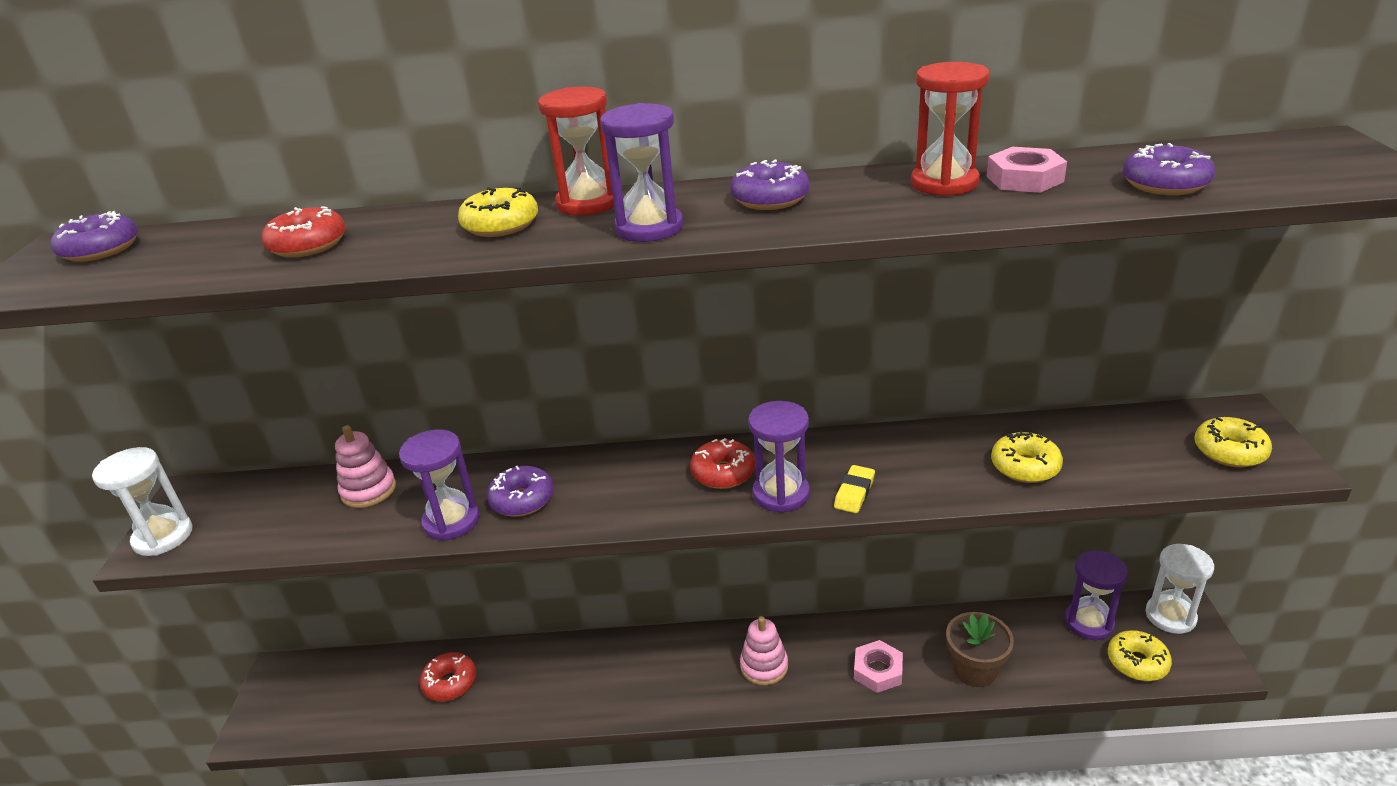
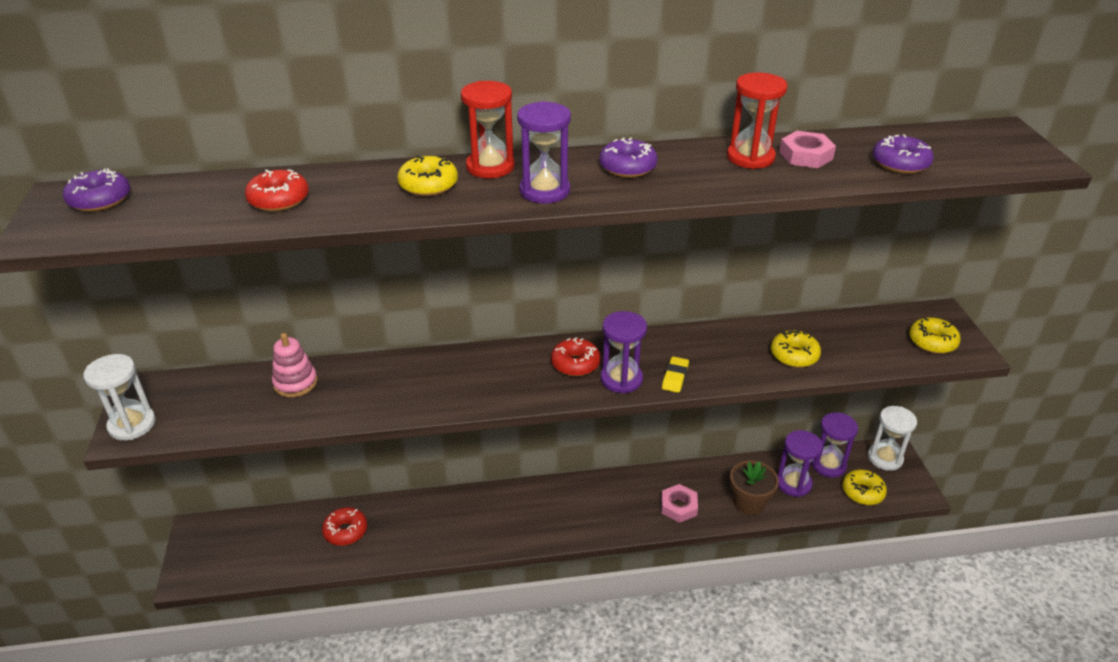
camera: 10 degrees left, 5 degrees up
purple hourglass [399,429,480,541] -> purple hourglass moved to [777,430,823,497]
purple donut [487,466,554,517] -> none
pink stacking toy [740,616,788,685] -> none

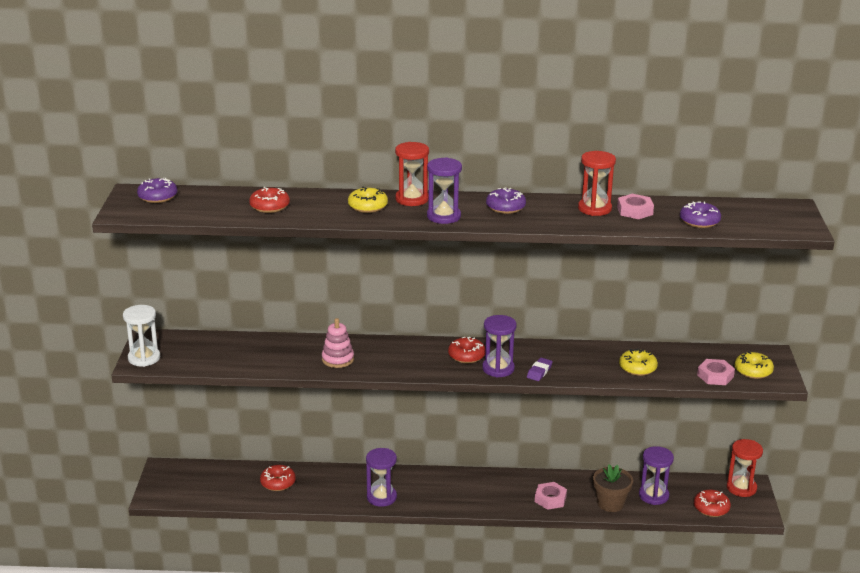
camera: 10 degrees right, 10 degrees down
pink stacking toy [272,333,318,397] -> pink stacking toy moved to [322,318,354,368]
yellow eraser [662,356,689,393] -> purple eraser [527,358,553,381]
purple hourglass [811,412,858,478] -> purple hourglass moved to [366,448,397,507]
yellow donut [842,470,887,505] -> red donut [694,489,731,517]
white hourglass [868,406,917,471] -> red hourglass [727,439,763,497]
none -> pink nut [697,359,735,385]

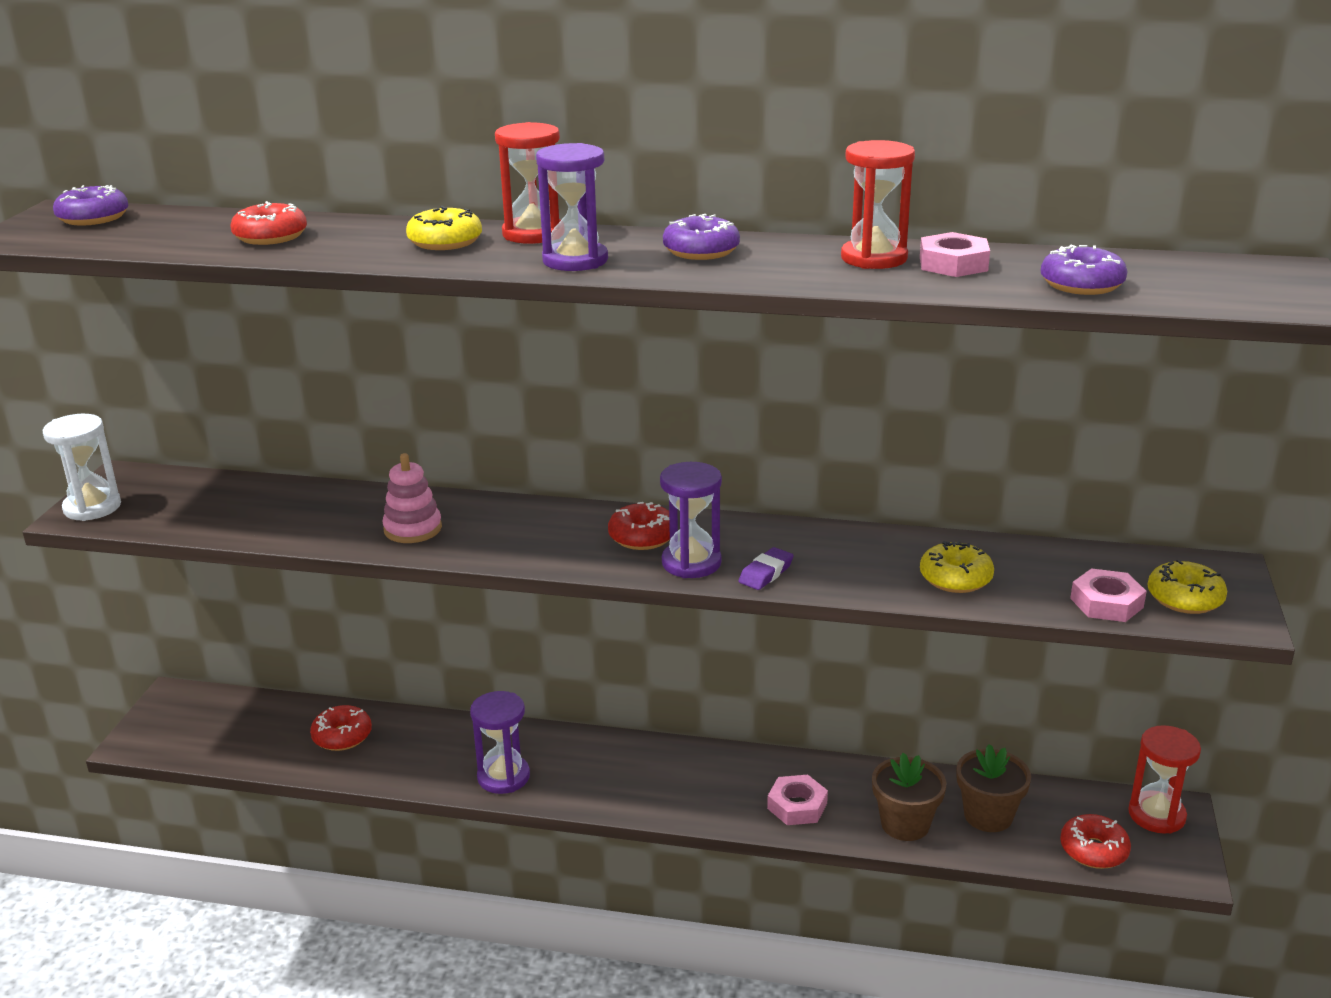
camera: 10 degrees right, 0 degrees up
purple hourglass [639,446,674,505] -> brown flower pot [956,744,1031,832]

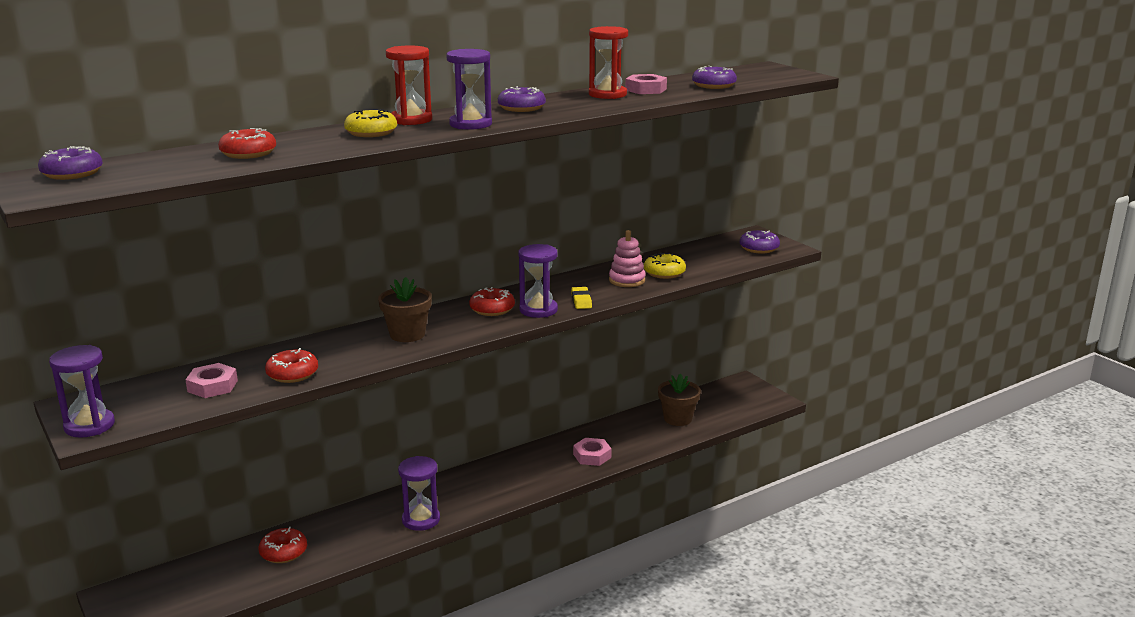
camera: 45 degrees left, 5 degrees down
white hourglass [43,414,121,521] -> purple hourglass [49,345,115,438]
pink stacking toy [382,453,442,543] -> pink stacking toy moved to [609,230,646,287]
purple eraser [739,547,794,590] -> yellow eraser [571,287,592,309]
brown flower pot [872,753,946,841] -> brown flower pot moved to [378,277,432,342]
red donut [1060,814,1131,869] -> red donut moved to [265,348,318,383]
pink nut [1070,568,1147,622] -> pink nut moved to [185,363,238,398]
red hourglass [1128,725,1201,834] -> none
yellow donut [1147,560,1227,614] -> purple donut [740,230,780,254]

